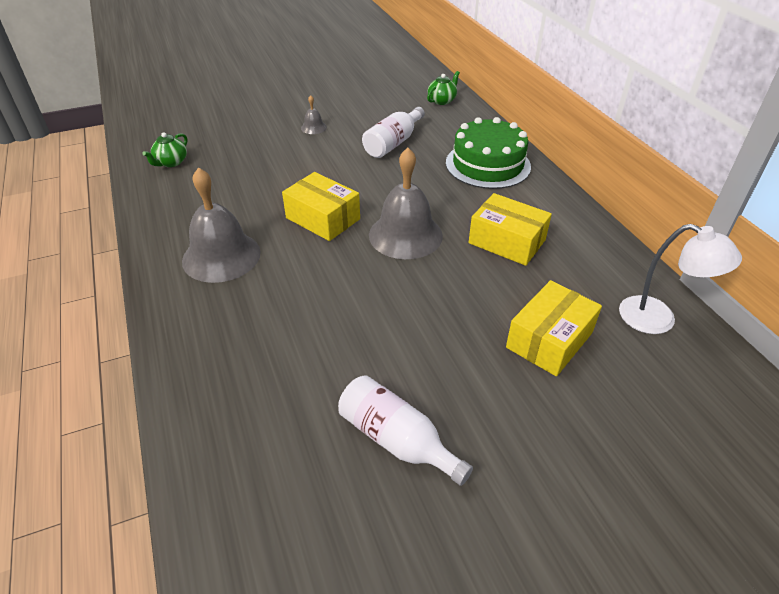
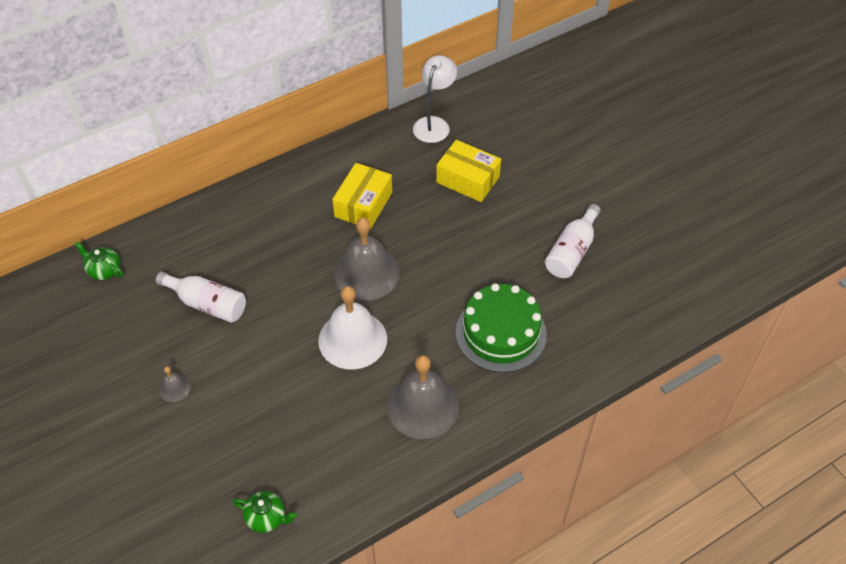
camera: 100 degrees left, 10 degrees up
yellow box [282,172,360,241] -> white bell [318,286,387,370]
green cake [446,117,531,189] -> green cake moved to [456,283,547,373]

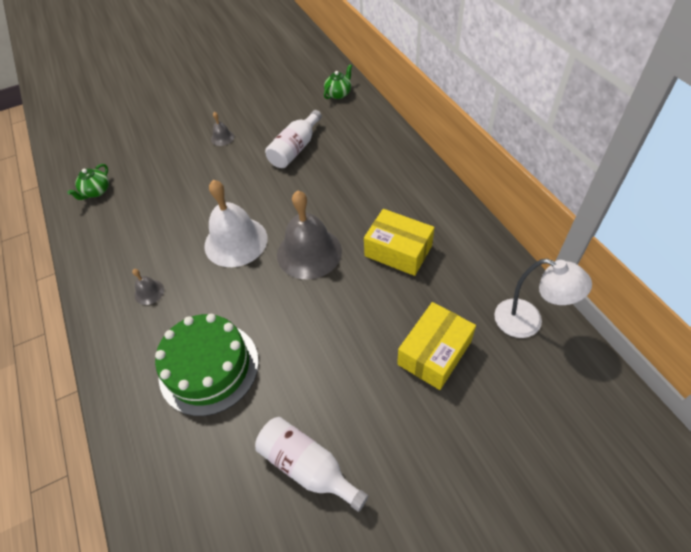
camera: 100 degrees right, 0 degrees up
grey bell [387,355,459,439] -> grey bell [132,269,164,305], size x0.44

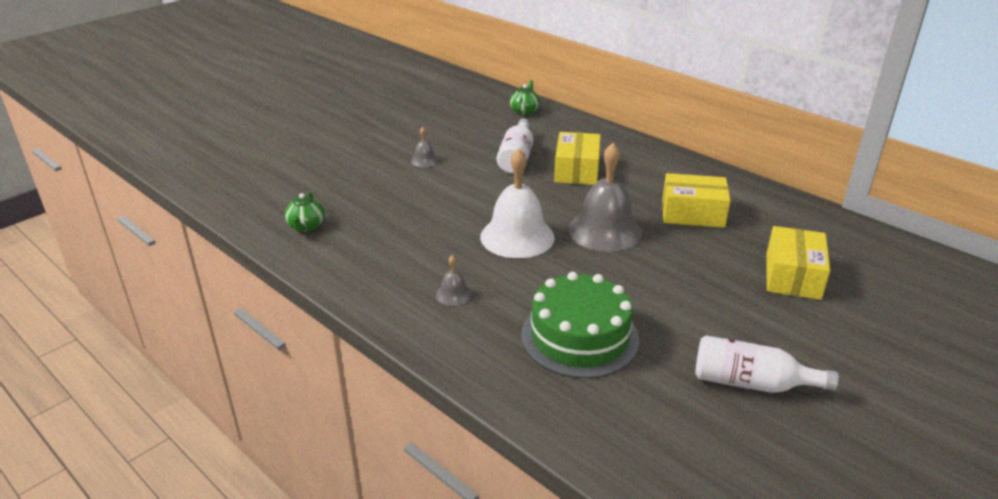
camera: 25 degrees left, 20 degrees down
white lamp [494,259,592,338] -> none
none -> yellow box [554,132,601,185]

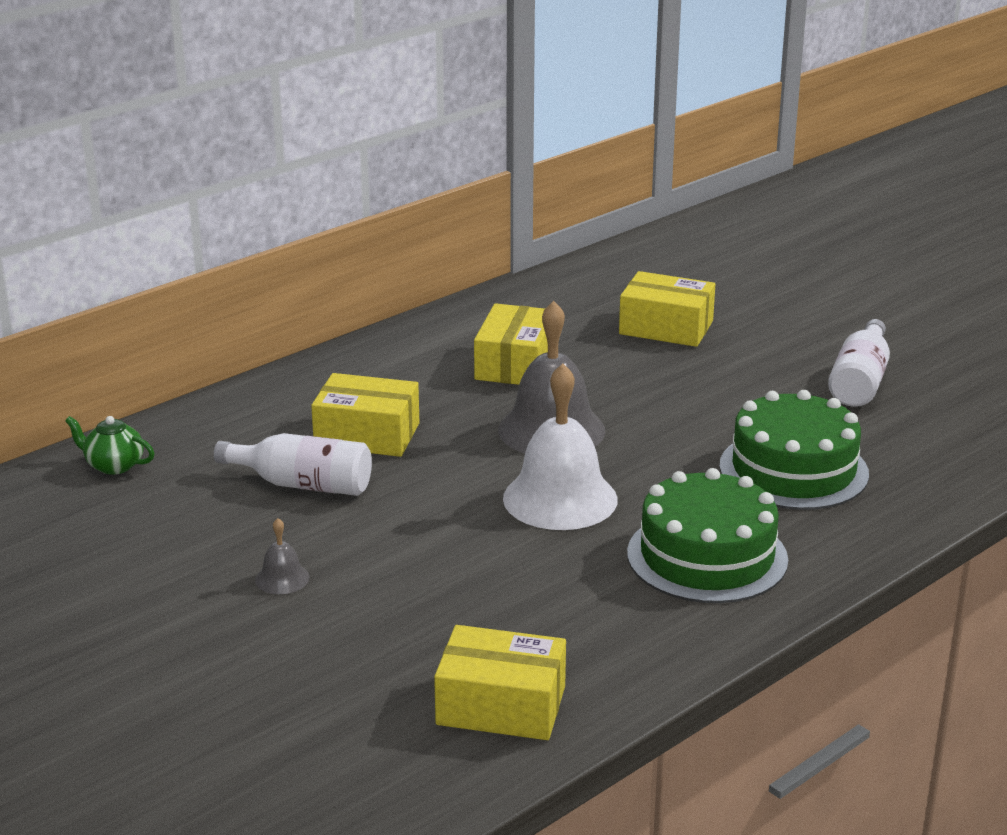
camera: 85 degrees left, 5 degrees down
green teapot [285,192,325,232] -> yellow box [434,625,566,740]
grey bell [436,255,472,306] -> green cake [627,468,788,603]

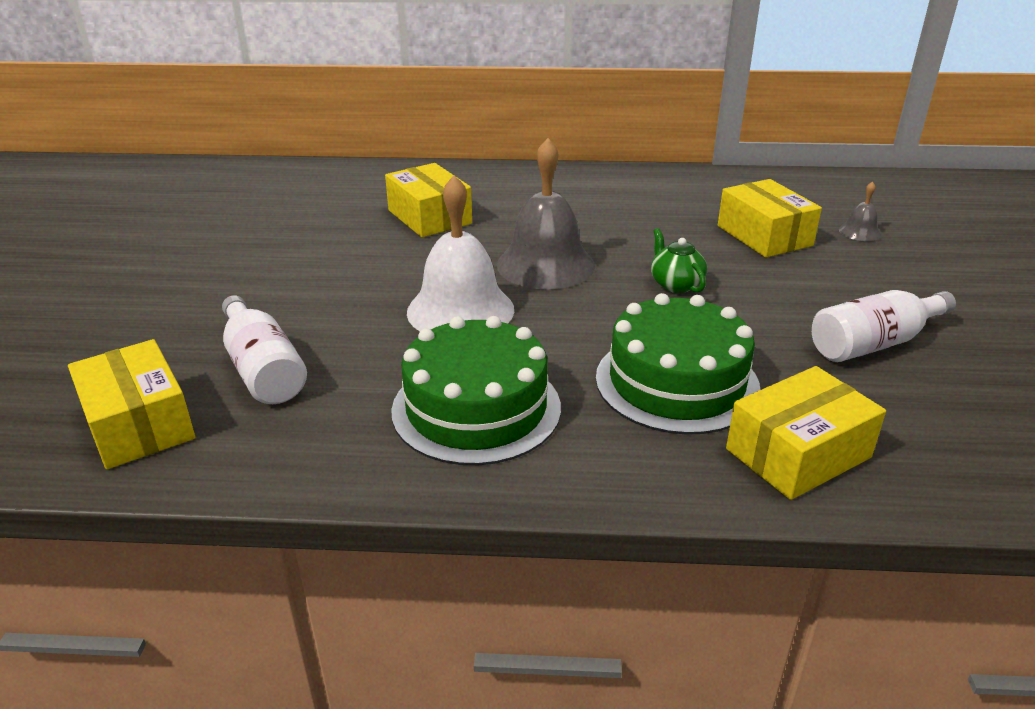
camera: 45 degrees right, 5 degrees up
green teapot [65,416,155,475] -> green teapot moved to [651,228,707,293]
white bottle [214,433,372,496] -> white bottle moved to [222,295,307,404]
grey bell [255,518,309,594] -> grey bell moved to [839,181,881,241]
yellow box [474,303,548,385] -> yellow box moved to [726,366,886,500]

